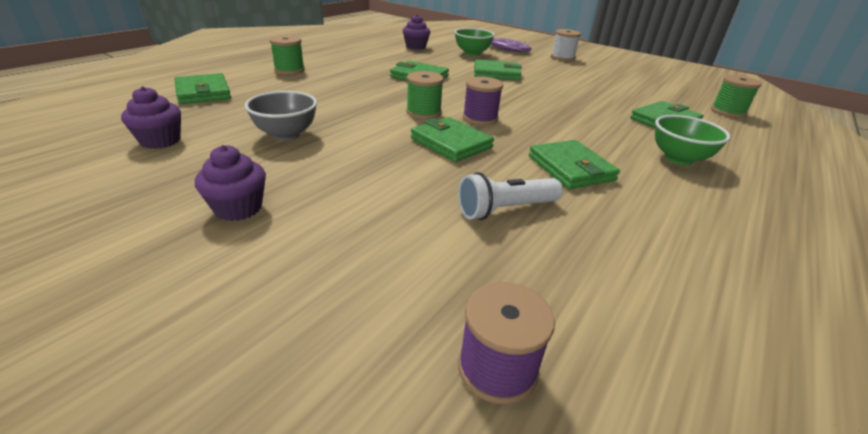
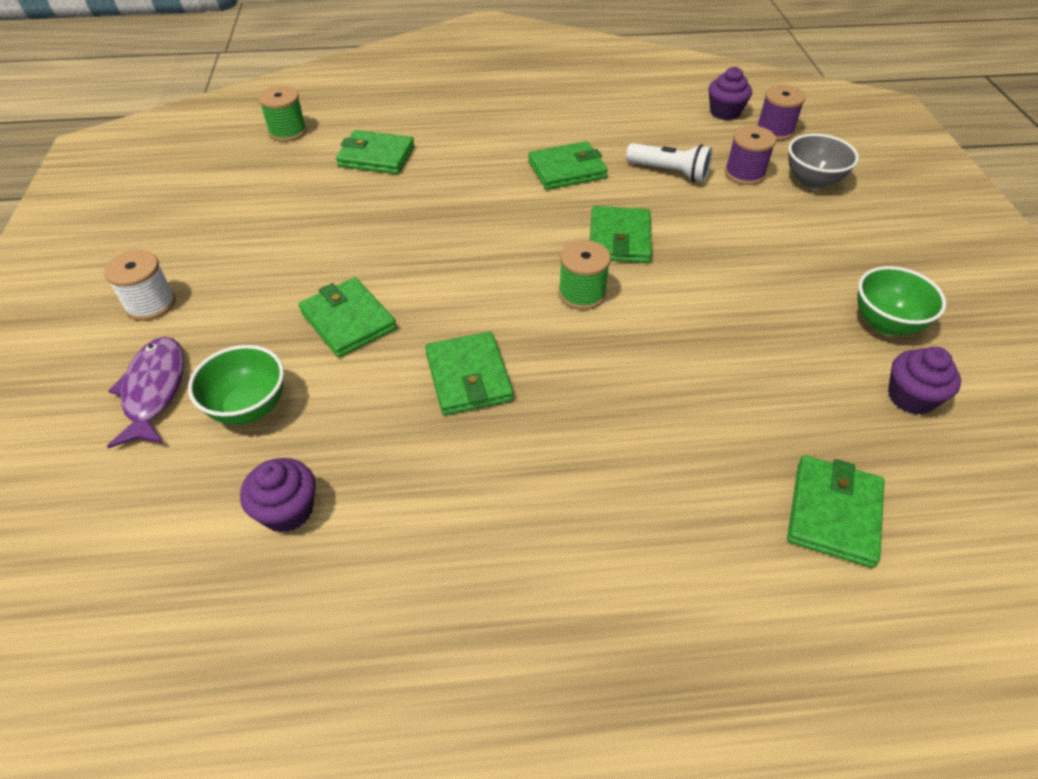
camera: 130 degrees left, 15 degrees up
purple cupcake [195,145,266,221] -> purple cupcake moved to [708,67,752,120]
grey bowl [245,91,317,141] -> grey bowl moved to [788,134,859,189]
green spool [269,35,305,75] -> none
purple spool [463,77,503,125] -> purple spool moved to [725,126,776,185]
green wallet [529,140,620,189] -> green wallet turned 45 degrees clockwise [528,141,608,190]
green bowl [655,115,731,165] -> green bowl moved to [857,266,947,335]

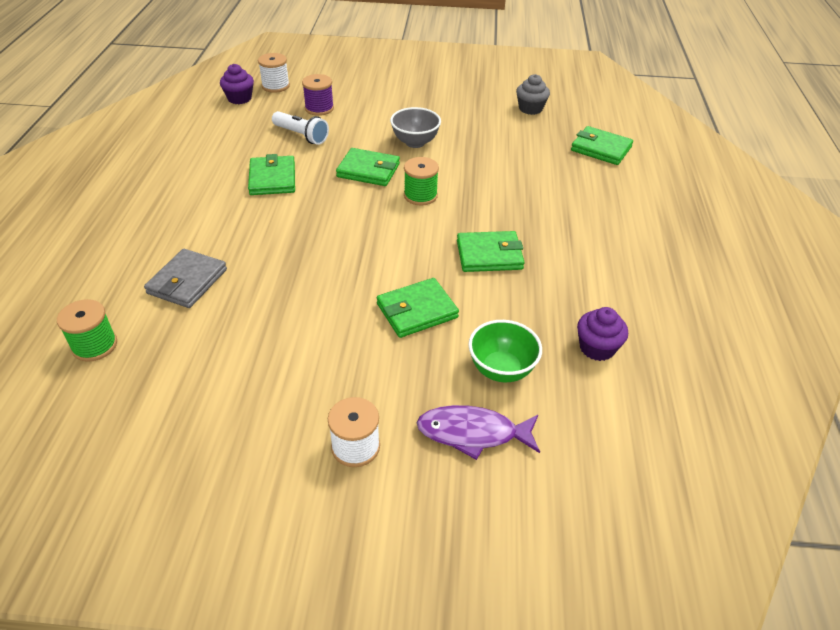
camera: 80 degrees left, 5 degrees down
green wallet [336,130,414,174] -> grey wallet [144,249,227,308]
white flashlight [626,143,712,182] -> white flashlight turned 90 degrees clockwise [272,111,329,145]
purple spool [757,85,806,141] -> white spool [258,53,290,93]
grey bowl [788,134,859,189] -> grey bowl moved to [390,107,441,148]
green bowl [857,266,947,335] -> none
purple cupcake [888,347,961,415] -> grey cupcake [516,74,550,115]

